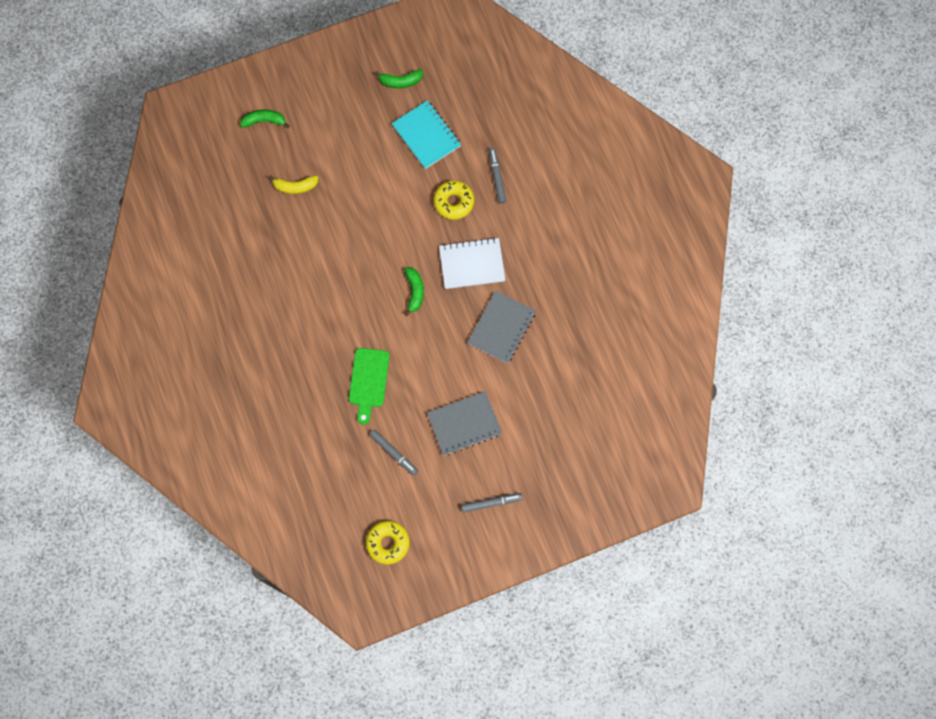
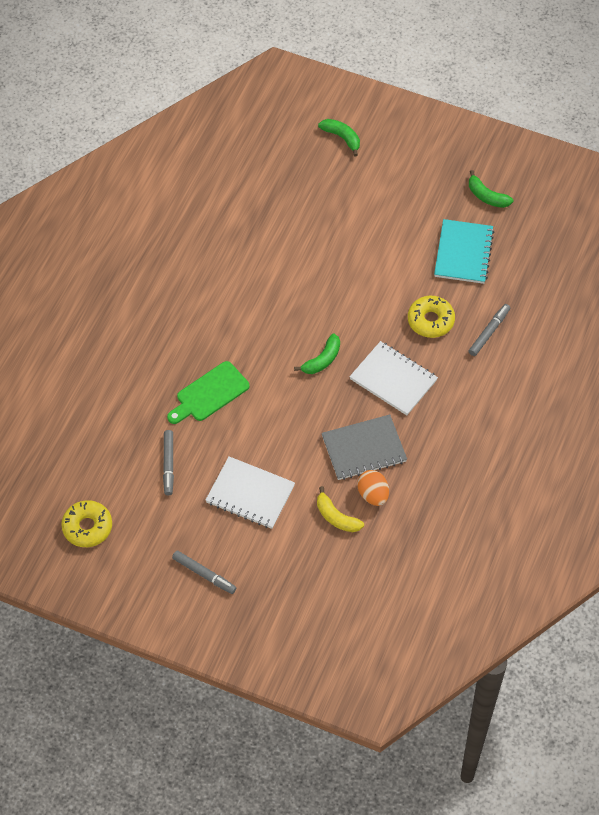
camera: 45 degrees right, 15 degrees down
yellow banana [268,175,318,194] -> yellow banana moved to [317,486,364,532]
grey notebook [427,391,502,456] -> white notebook [206,456,295,529]
none -> orange egg [357,470,389,506]

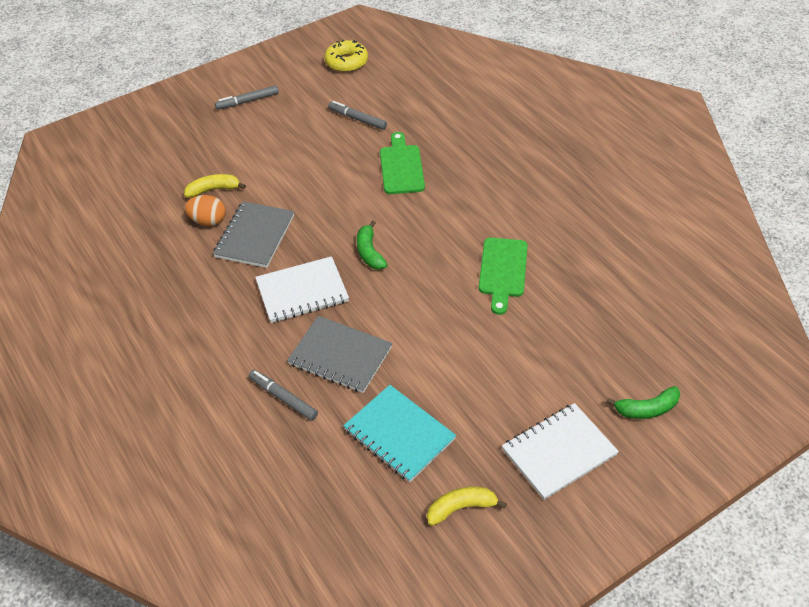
camera: 125 degrees right, 10 degrees down
white notebook [206,456,295,529] -> white notebook moved to [502,403,619,500]
yellow donut [408,296,455,338] -> grey notebook [287,316,392,393]
green banana [469,170,513,208] -> yellow banana [427,487,507,526]
grey marker [469,304,510,356] -> grey marker turned 150 degrees clockwise [249,370,318,421]
none -> green cutting board [479,238,528,315]

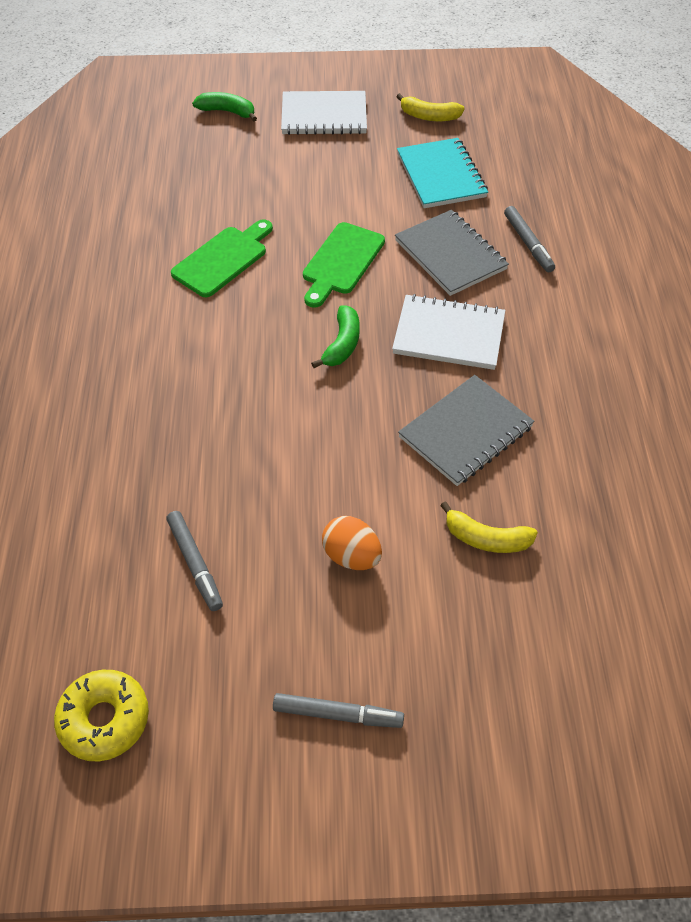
camera: 150 degrees left, 5 degrees up
orange egg [184,195,226,226] -> orange egg moved to [322,516,382,570]
green cutting board [380,132,425,194] -> green cutting board moved to [303,222,385,308]

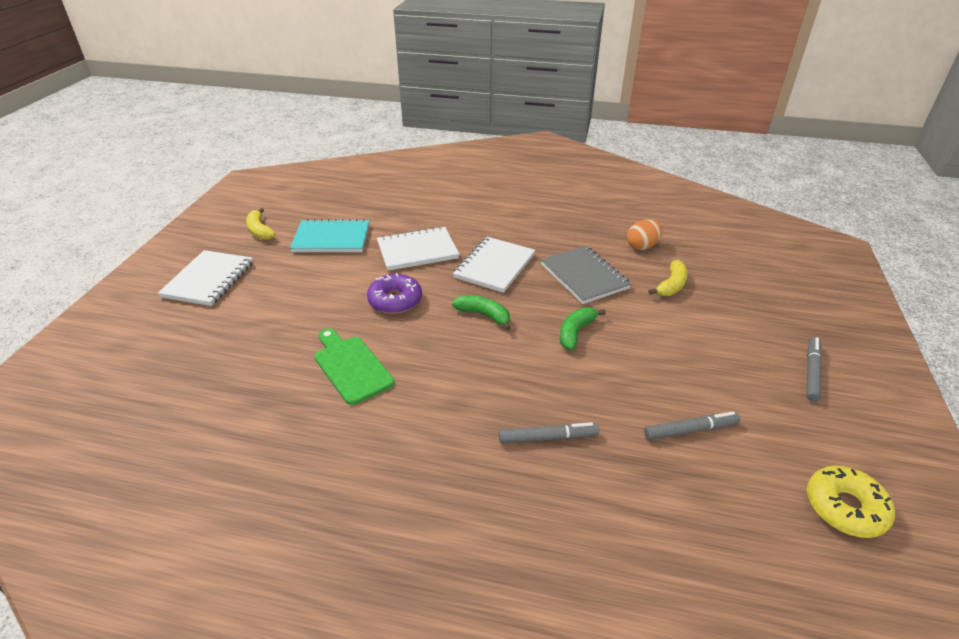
camera: 75 degrees left, 15 degrees down
green banana [192,92,257,122] -> green banana moved to [560,307,606,350]
green cutting board [303,222,385,308] -> purple donut [367,273,422,314]
orange egg [322,516,382,570] -> orange egg moved to [627,219,662,250]
grey notebook [395,210,509,296] -> white notebook [377,226,459,271]
yellow banana [396,93,465,121] -> yellow banana turned 120 degrees clockwise [246,208,275,240]
grey marker [504,206,555,273] -> grey marker moved to [499,422,599,444]

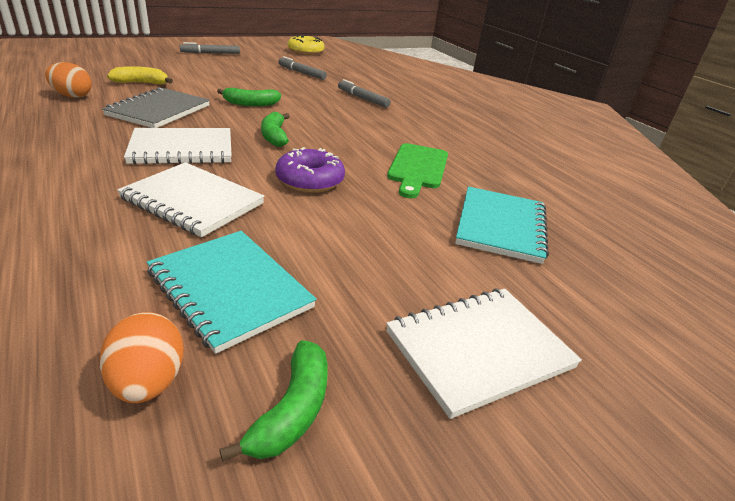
camera: 135 degrees left, 5 degrees down
yellow banana [246,208,275,240] -> green banana [219,340,327,462]
none -> orange egg [100,312,184,403]
none -> turquoise notebook [455,187,549,264]

